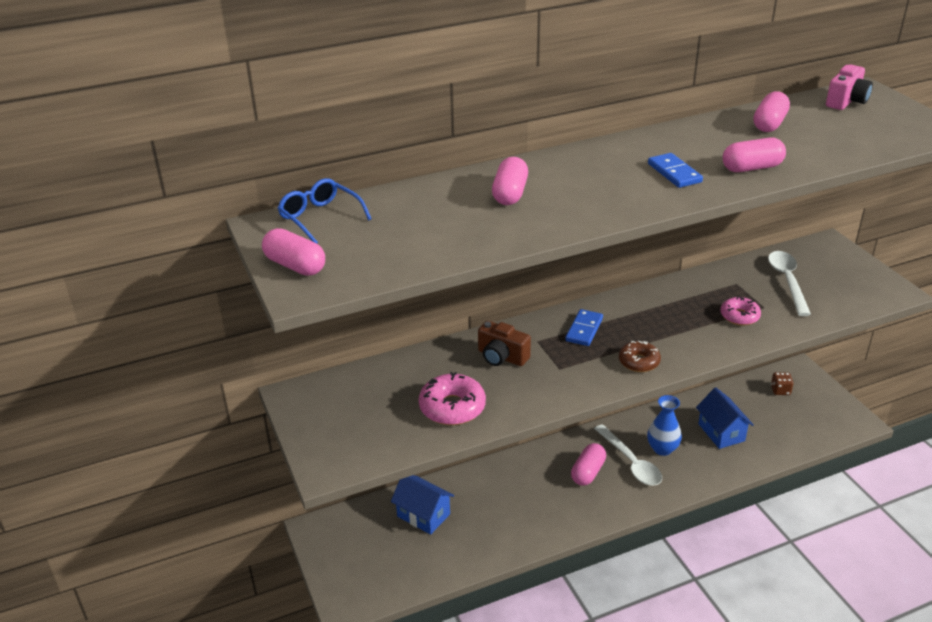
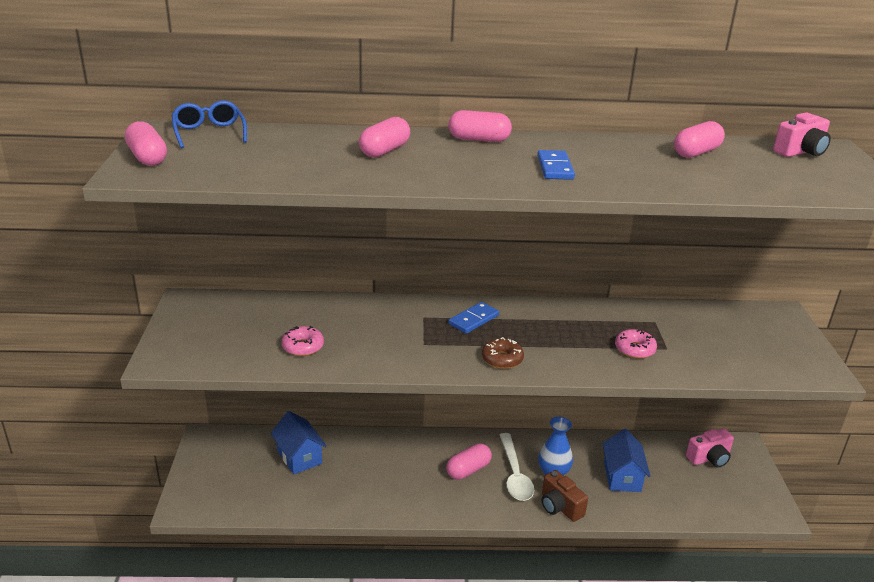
camera: 20 degrees right, 5 degrees down
pink donut [419,372,486,425] -> pink donut [281,326,324,356], size x0.65
brown camera [478,321,531,366] -> brown camera moved to [542,470,588,522]
pink capsule [723,138,786,172] -> pink capsule moved to [448,110,512,142]
white spoon [768,251,811,316] -> none
brown dice [771,372,794,395] -> pink camera [686,429,734,468]

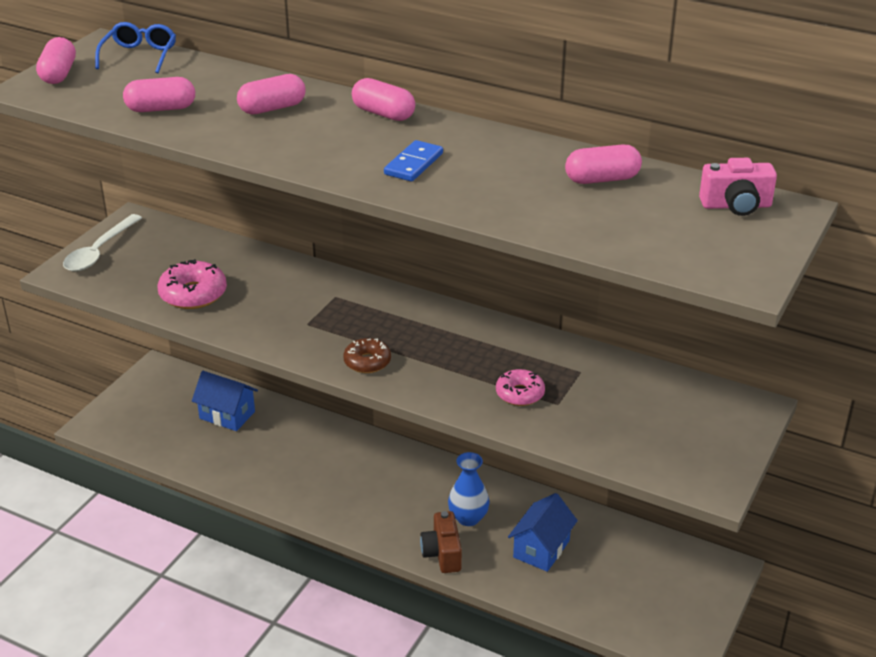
camera: 30 degrees right, 5 degrees up
blue house [271,411,327,474] -> blue house turned 60 degrees counterclockwise [192,371,258,431]
pink donut [281,326,324,356] -> pink donut [157,259,227,309], size x1.53
pink capsule [446,443,492,480] -> pink capsule moved to [123,77,195,112]
blue domino [449,302,499,334] -> none
white spoon [500,433,534,501] -> white spoon moved to [63,214,142,272]
pink camera [686,429,734,468] -> none

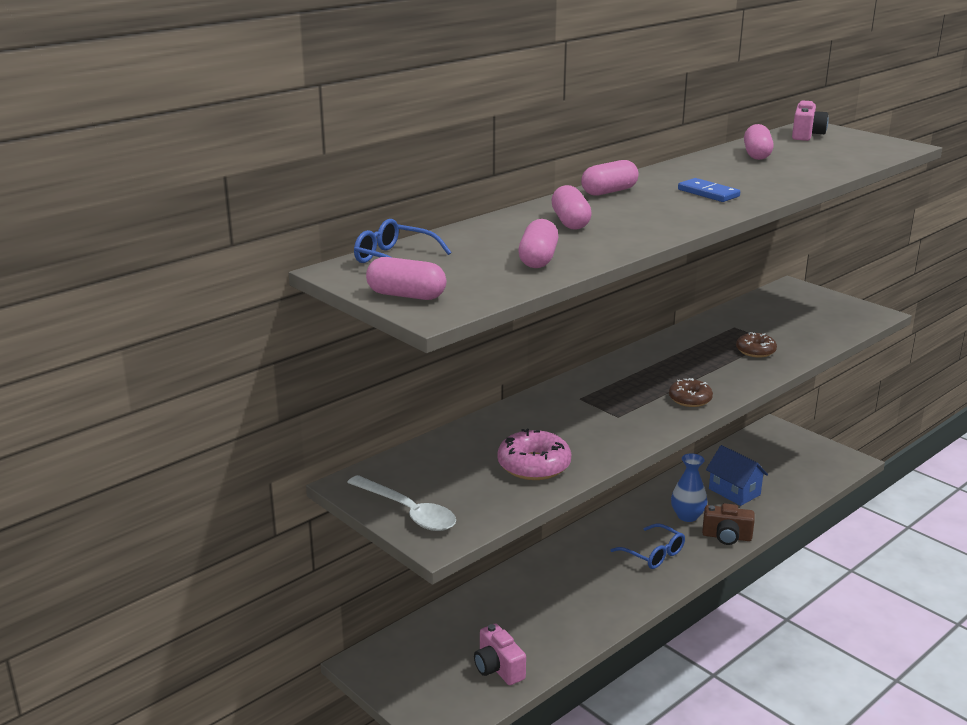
camera: 70 degrees left, 10 degrees down
blue house [192,371,258,431] -> none
pink donut [496,369,545,406] -> brown donut [736,332,777,358]
none -> pink camera [474,623,526,685]
none -> blue glasses [610,524,685,569]

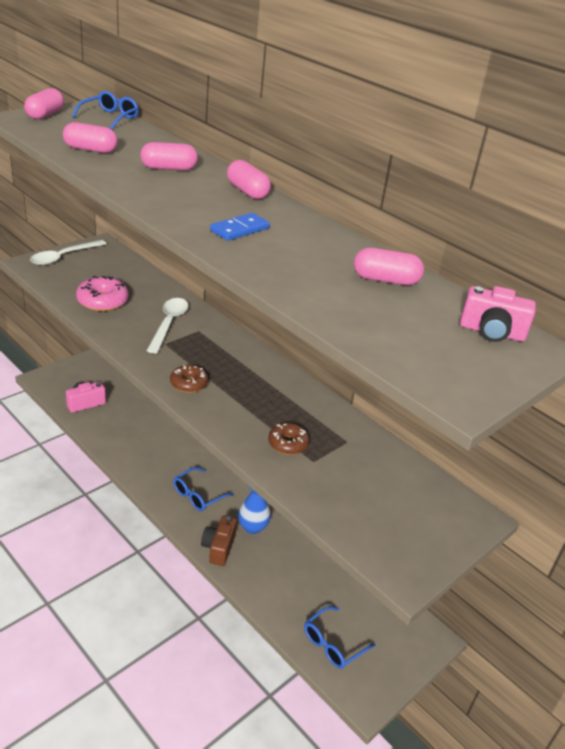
camera: 85 degrees right, 10 degrees up
blue house [706,445,768,506] -> none
none -> white spoon [146,298,189,354]
none -> blue glasses [304,606,375,669]

